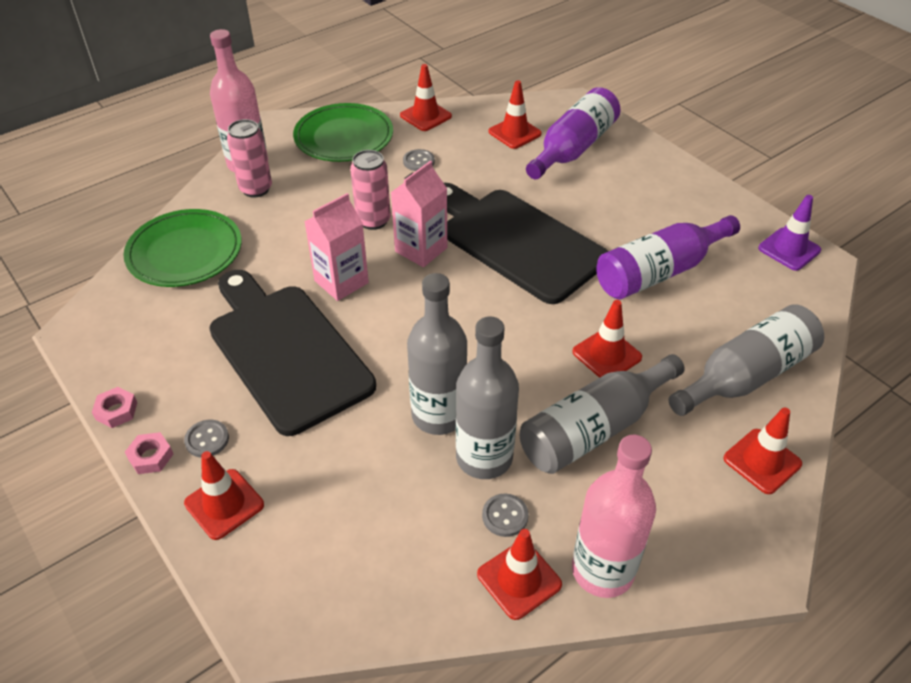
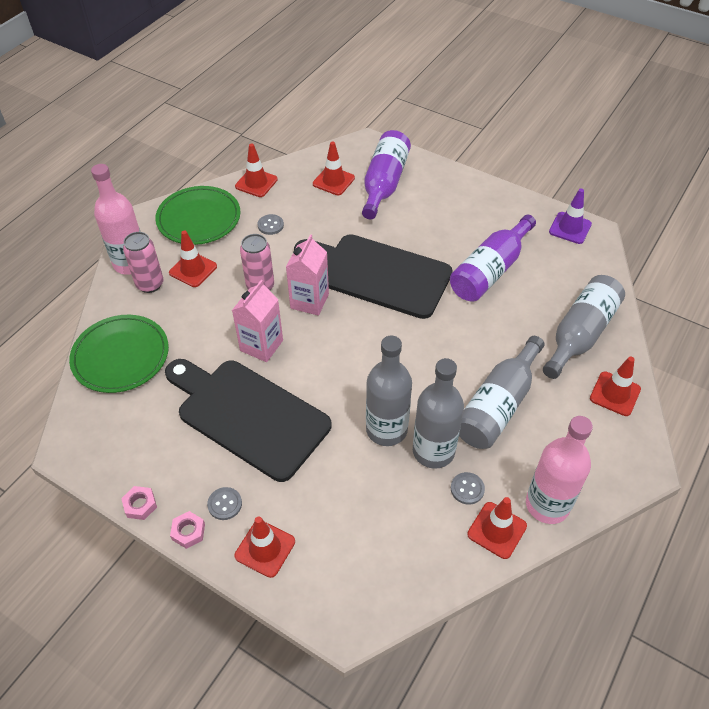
camera: 20 degrees left, 5 degrees up
red traffic cone [572,300,642,378] -> red traffic cone moved to [169,231,217,287]

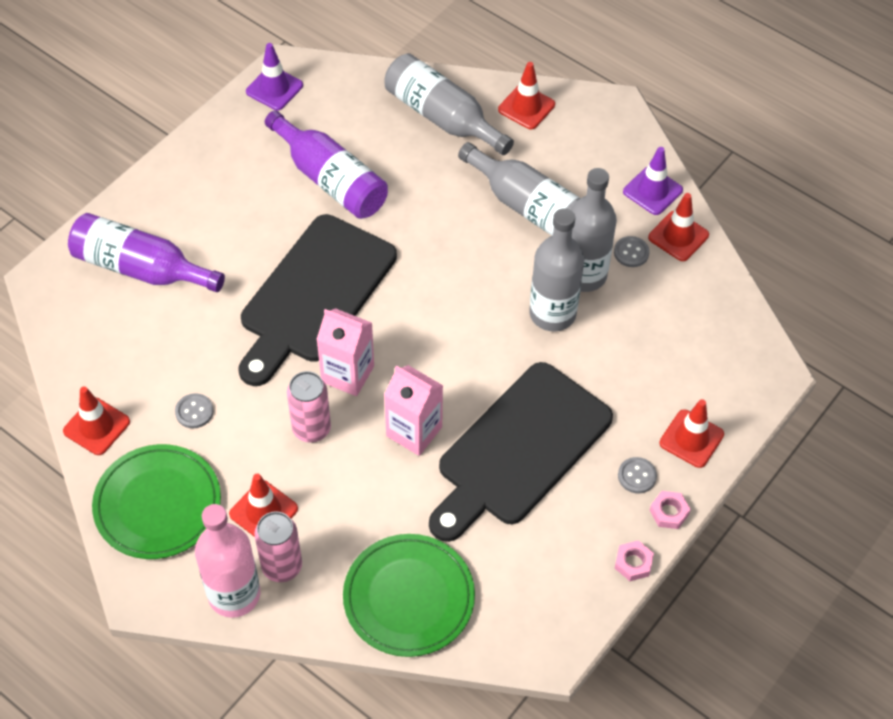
camera: 85 degrees left, 5 degrees up
red traffic cone [313,142,355,195] -> none
pink bottle [526,416,593,524] -> purple traffic cone [623,147,683,215]

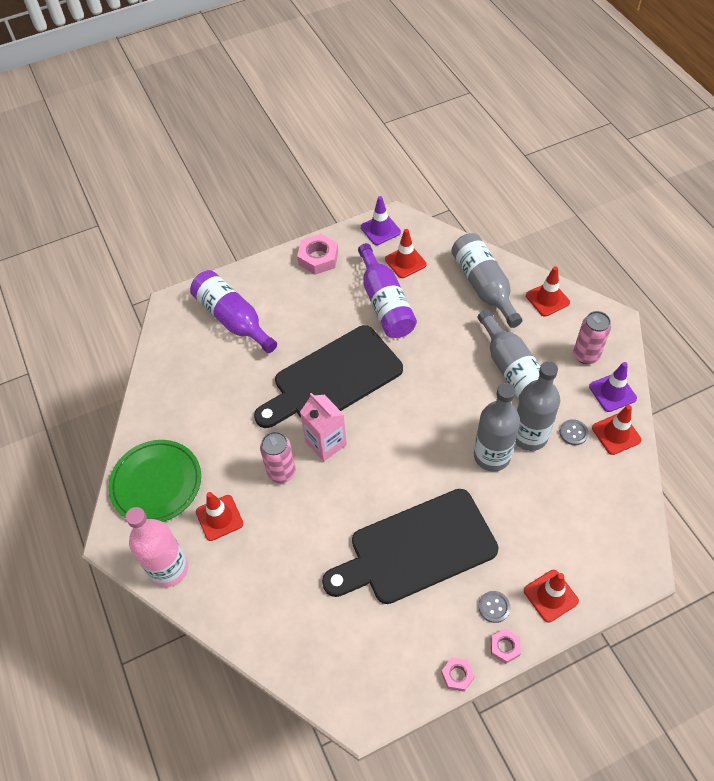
camera: 30 degrees right, 0 degrees up
red traffic cone [63,387,130,455] -> red traffic cone moved to [385,229,427,278]
grey button [175,393,213,428] -> none
pink can [255,511,302,582] -> pink can moved to [573,311,611,364]
green plate [343,534,475,657] -> none
pink carton [384,365,443,456] -> none
none -> pink nut [297,234,338,275]

